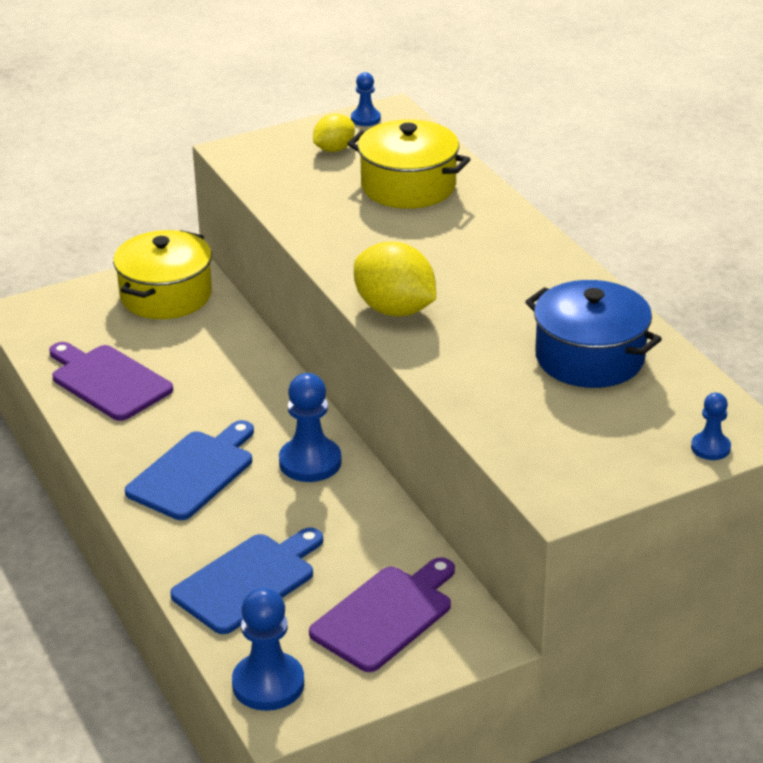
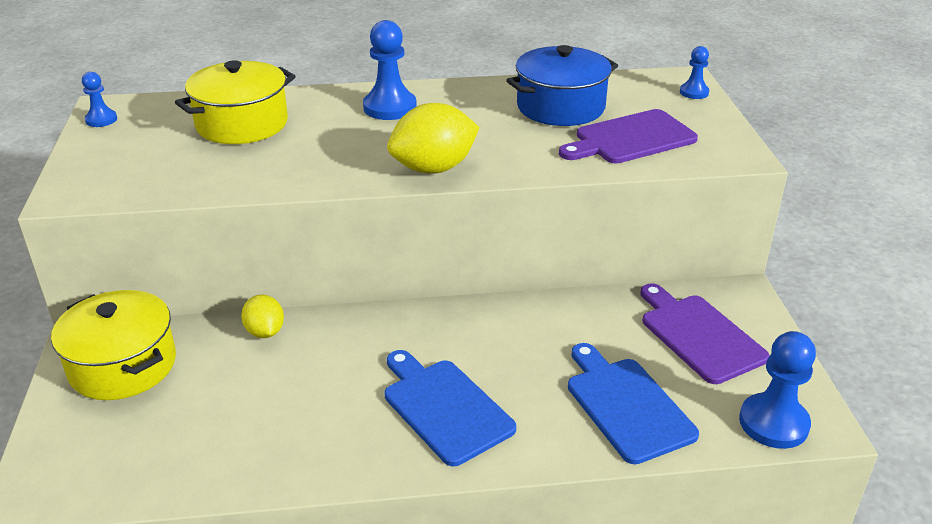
camera: 70 degrees left, 0 degrees up
purple cutting board [49,342,173,421] -> purple cutting board moved to [559,109,698,164]
blue pawn [279,373,342,482] -> blue pawn moved to [363,20,417,120]
yellow lemon [313,113,355,152] -> yellow lemon moved to [241,294,284,338]

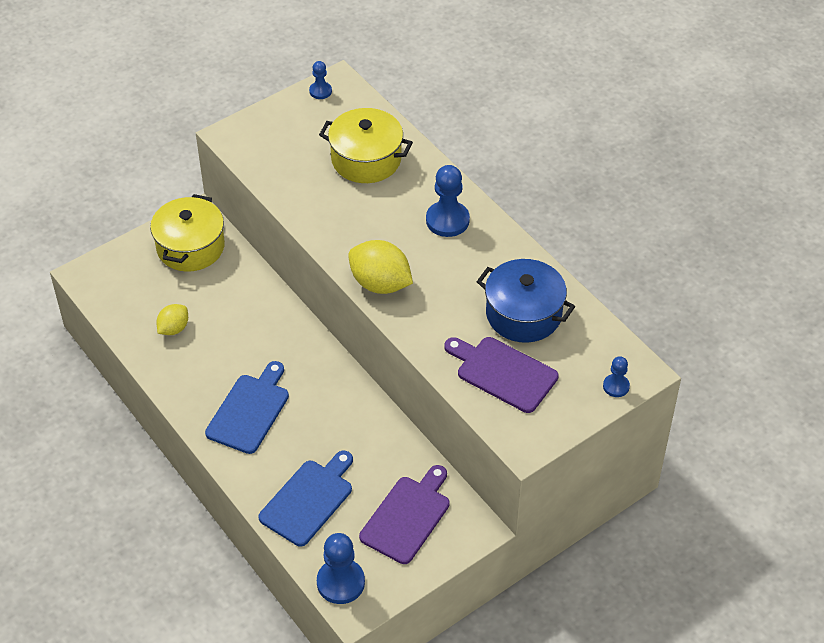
camera: 60 degrees right, 15 degrees up
yellow lemon [241,294,284,338] -> yellow lemon moved to [156,304,188,335]

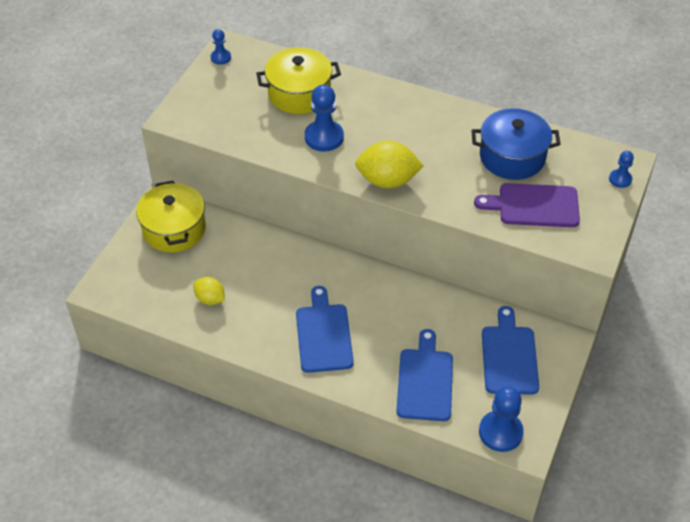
camera: 30 degrees left, 0 degrees up
yellow lemon [156,304,188,335] -> yellow lemon turned 60 degrees counterclockwise [194,277,225,305]
purple cutting board [359,465,450,564] -> blue cutting board [482,306,539,395]
blue pawn [426,165,470,237] -> blue pawn moved to [305,85,344,152]

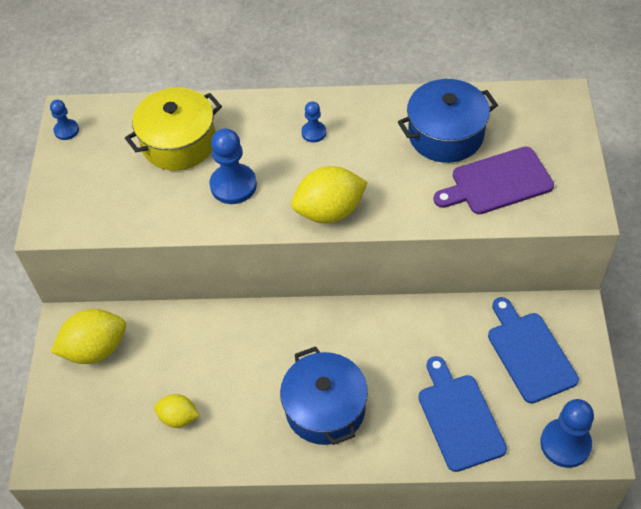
camera: 20 degrees left, 5 degrees up
yellow pot [136,181,206,253] -> yellow lemon [51,309,126,364]
blue cutting board [296,286,354,373] -> blue pot [280,346,368,445]
blue pawn [609,151,634,188] -> blue pawn moved to [301,101,326,142]

